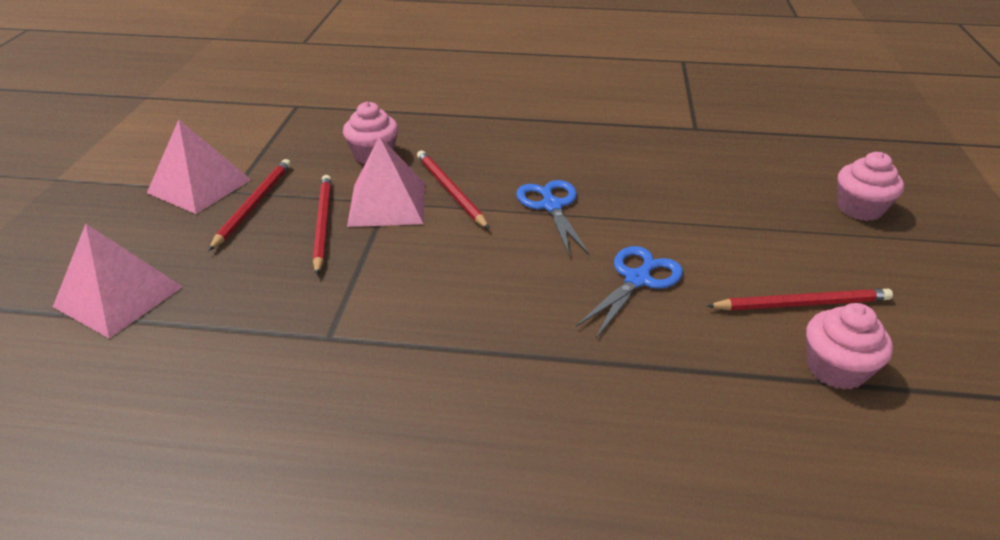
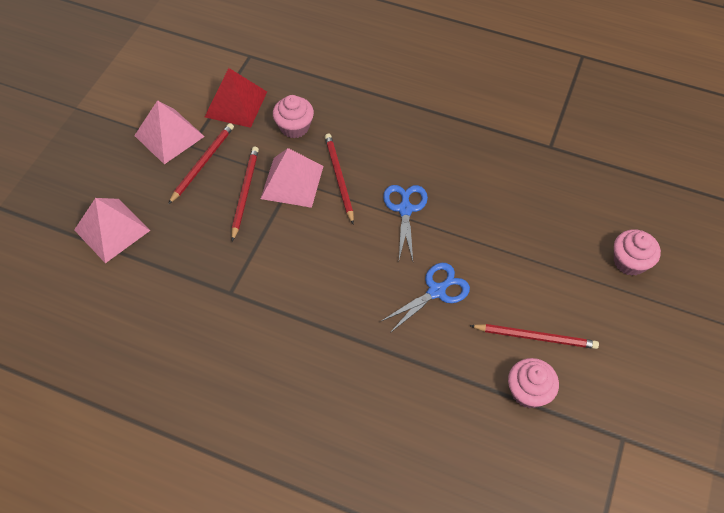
camera: 15 degrees right, 20 degrees up
none -> red pyramid [205,68,267,128]

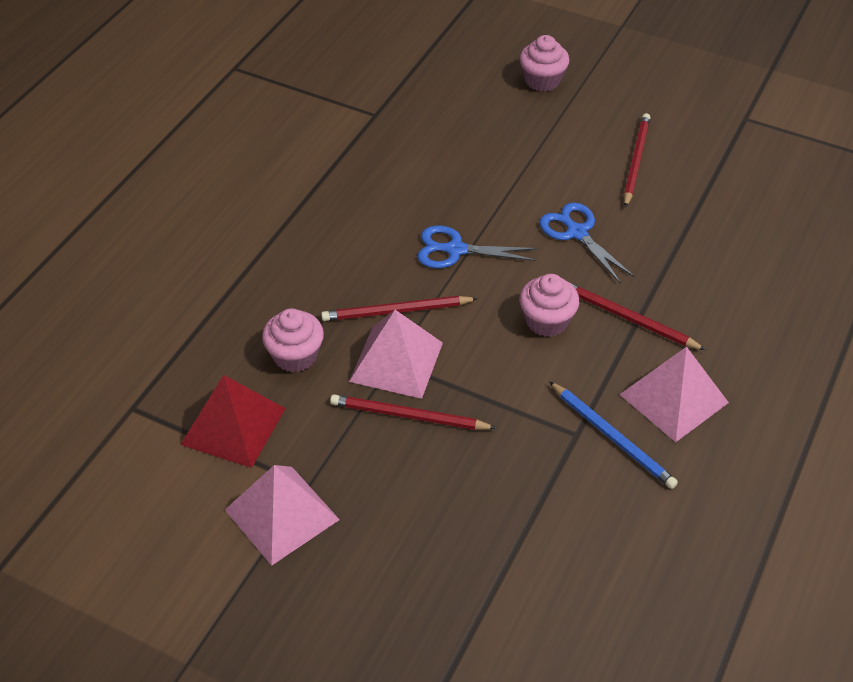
camera: 85 degrees left, 10 degrees down
pink pyramid [74,198,150,263] -> pink pyramid moved to [619,347,729,442]
red pencil [168,123,234,204] -> red pencil moved to [570,283,706,350]
pink cupcake [508,358,559,408] -> pink cupcake moved to [519,274,580,337]
none -> blue pencil [549,381,678,489]

